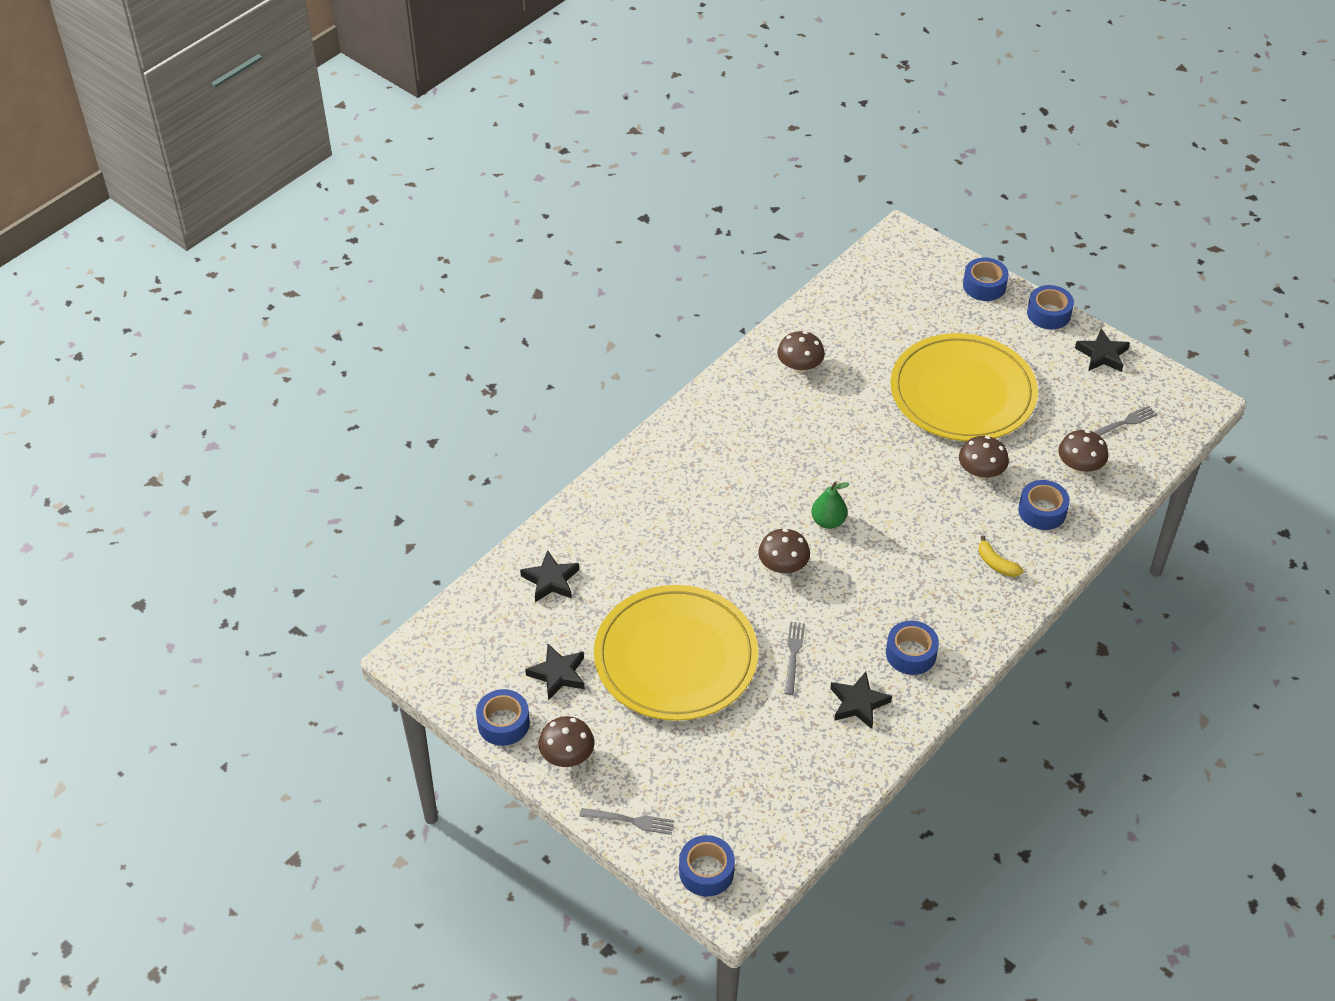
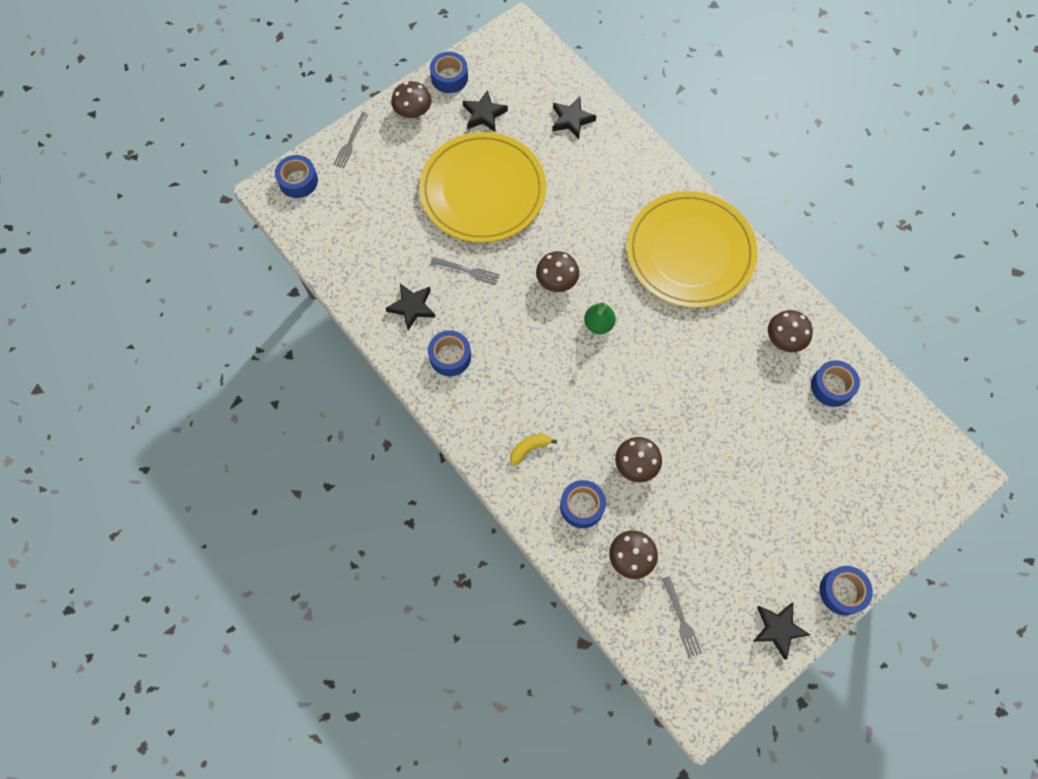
camera: 100 degrees right, 20 degrees up
yellow plate [891,333,1038,441] -> yellow plate moved to [627,191,758,308]
blue tape [963,258,1009,301] -> blue tape moved to [811,360,860,407]

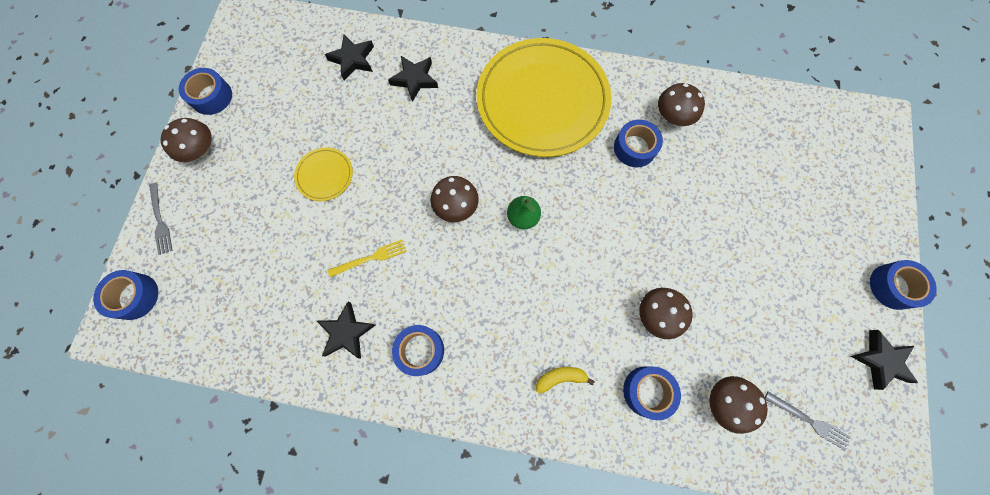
camera: 40 degrees left, 5 degrees up
yellow plate [419,132,546,243] -> yellow plate [294,148,353,201], size x0.41
grey fork [430,257,500,285] -> yellow fork [327,240,407,277]
black star [463,90,508,132] -> black star moved to [388,56,438,102]
yellow banana [510,434,557,466] -> yellow banana turned 60 degrees clockwise [536,367,594,394]
blue tape [811,360,860,407] -> blue tape moved to [614,119,663,167]

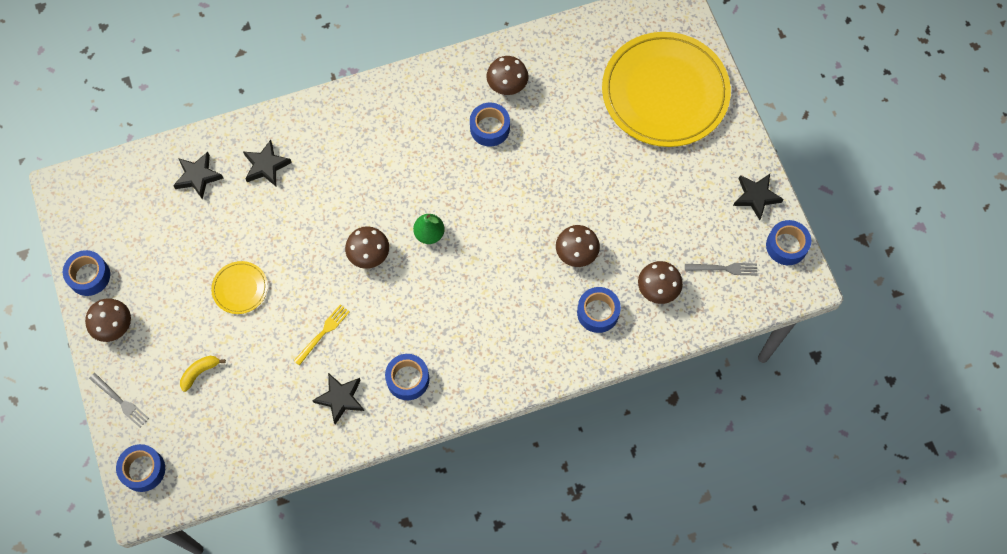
camera: 30 degrees left, 5 degrees down
yellow plate [476,38,612,157] -> yellow plate moved to [602,32,731,147]
yellow banana [536,367,594,394] -> yellow banana moved to [180,356,226,392]
blue tape [870,260,937,310] -> blue tape moved to [766,220,811,265]

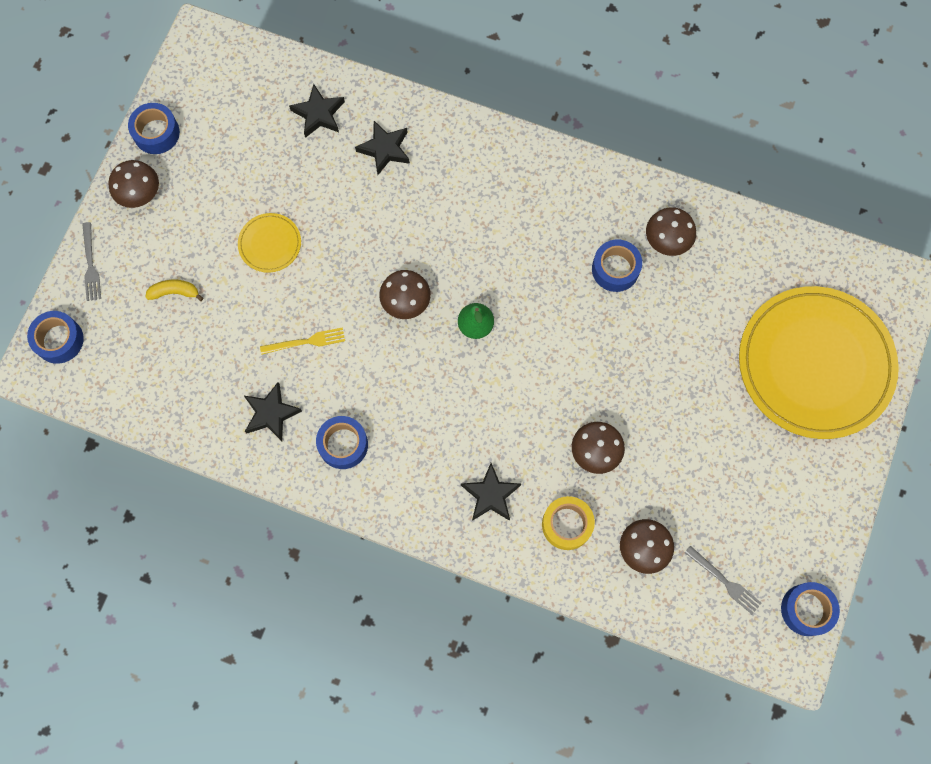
camera: 40 degrees right, 5 degrees up
blue tape [577,287,621,333] -> yellow tape [542,496,595,550]
black star [733,174,783,220] -> black star moved to [461,463,521,521]

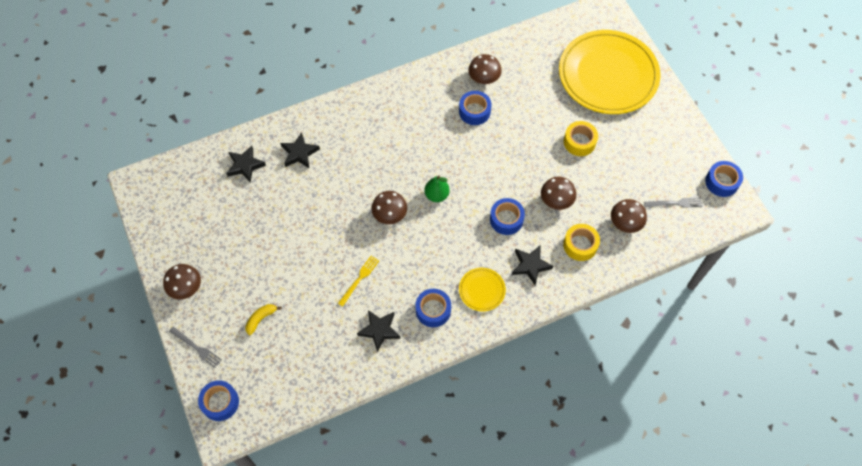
camera: 45 degrees left, 10 degrees down
blue tape [128,103,180,154] -> blue tape moved to [490,198,525,235]
yellow plate [238,213,301,273] -> yellow plate moved to [459,268,506,312]
none -> yellow tape [564,121,598,156]

